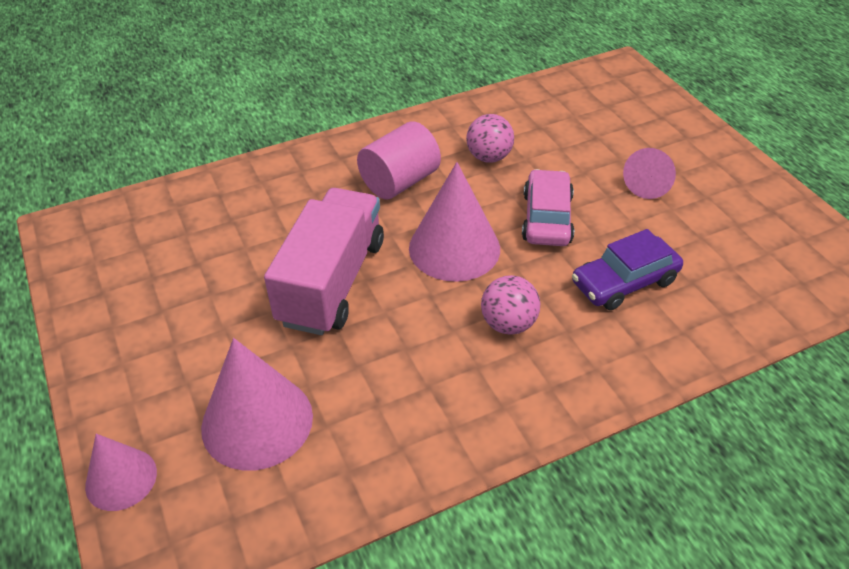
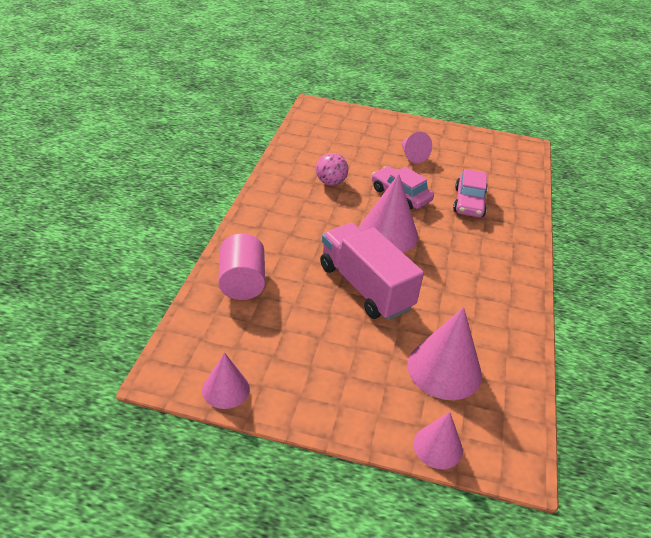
camera: 55 degrees left, 5 degrees down
pink cylinder [357,122,441,200] -> pink cylinder moved to [218,233,265,300]
pink ball [481,275,540,335] -> none
purple car [572,229,683,310] -> pink car [453,169,488,217]
none -> pink cone [202,352,250,409]

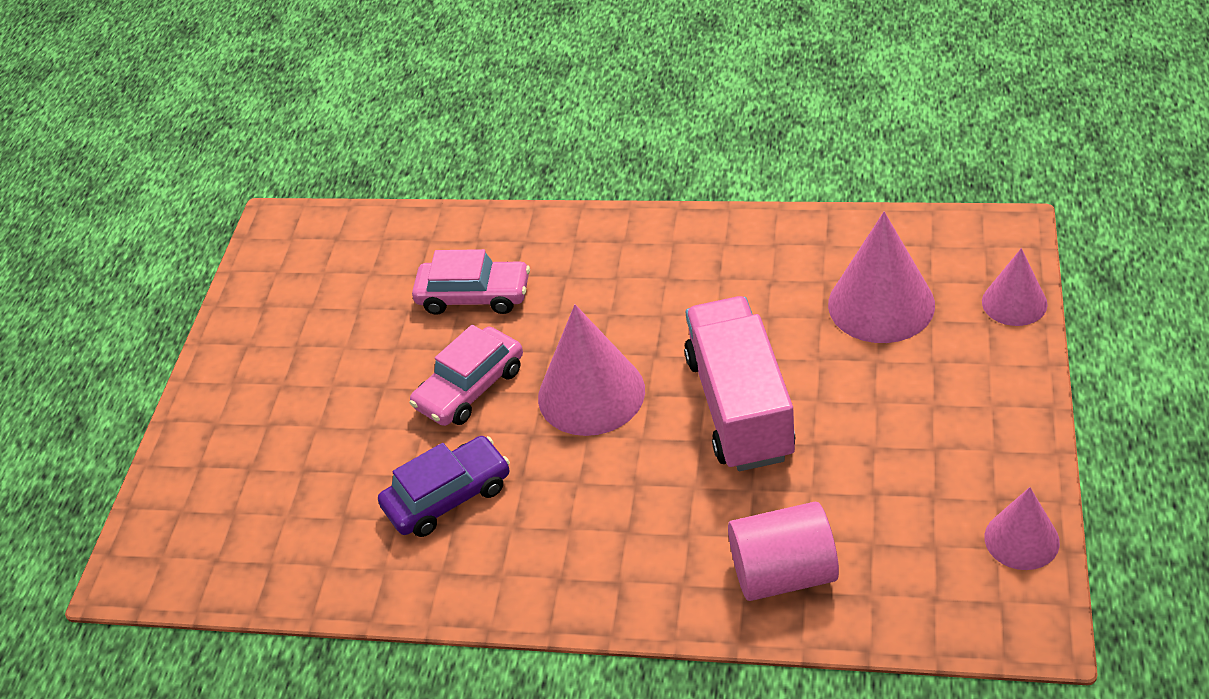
camera: 85 degrees left, 5 degrees up
pink ball [316,153,348,186] -> purple car [378,436,510,537]
pink truck [320,223,424,320] -> pink truck turned 120 degrees clockwise [684,296,795,471]
pink cone [401,132,432,163] -> none

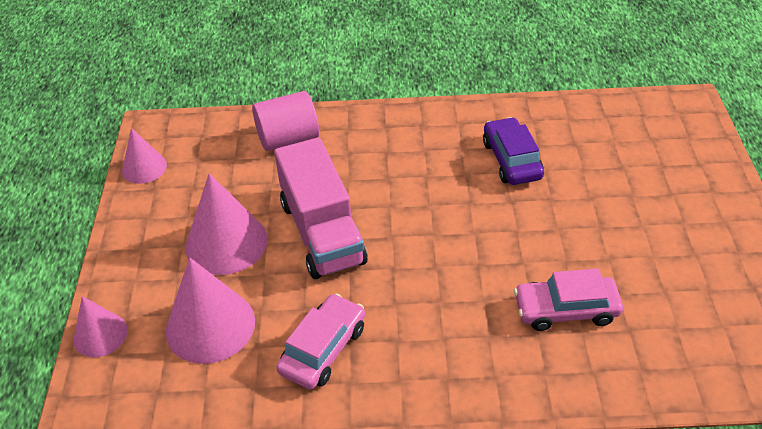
camera: 165 degrees right, 0 degrees up
purple car [378,436,510,537] -> purple car turned 120 degrees clockwise [483,117,544,185]
pink car [410,325,523,426] -> pink car moved to [276,293,365,389]
pink cone [538,304,645,436] -> pink cone moved to [186,173,268,275]

